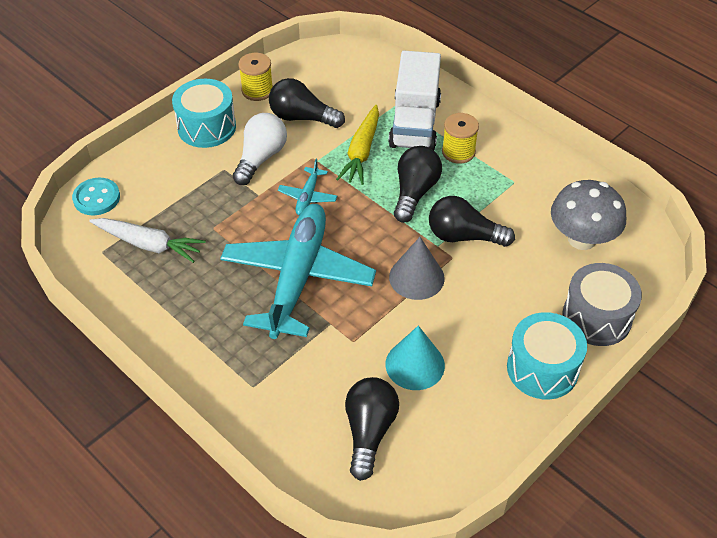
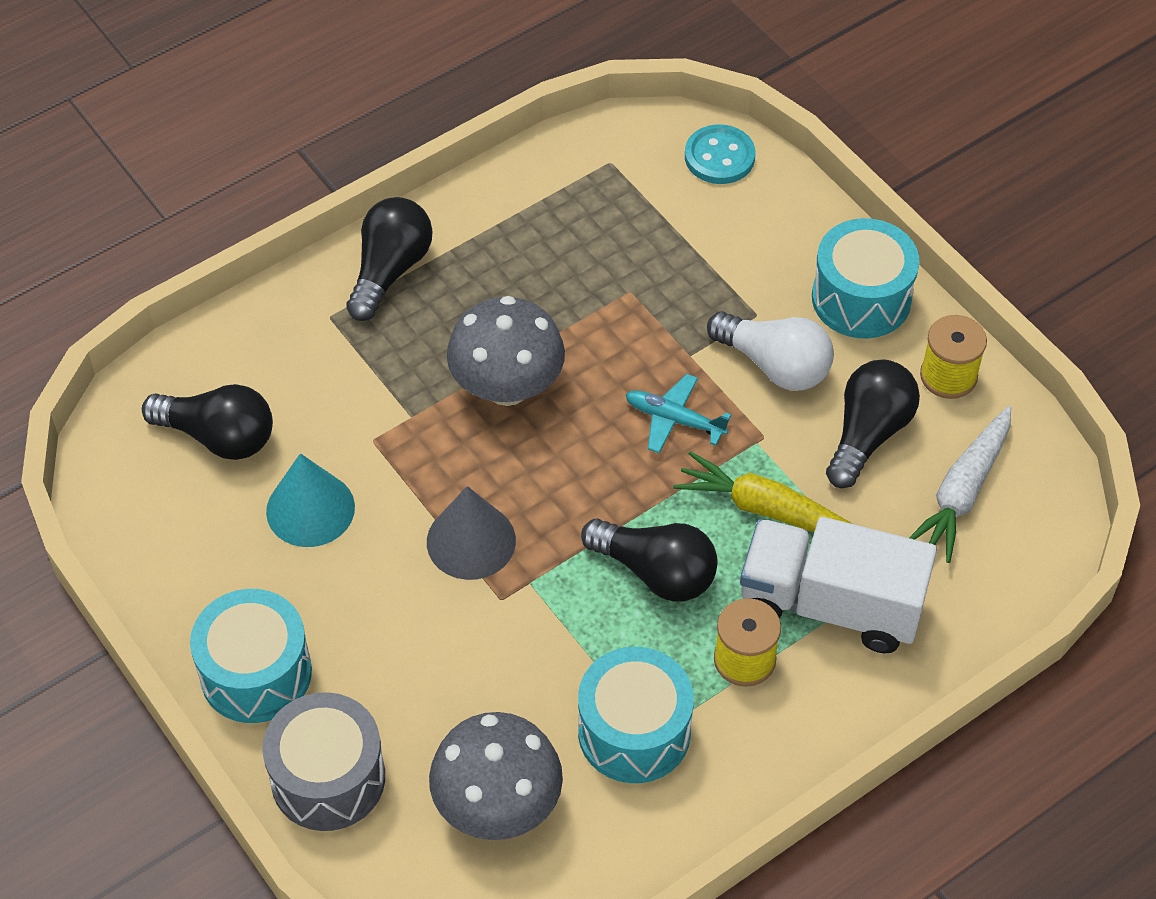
camera: 100 degrees right, 5 degrees up
white carrot [89,218,206,263] -> white carrot moved to [909,406,1011,563]
turquoise plane [220,204,376,339] -> grey mushroom [447,296,565,406]
black light bulb [429,196,515,247] -> black light bulb moved to [346,197,433,321]
none -> turquoise drum [578,647,694,783]

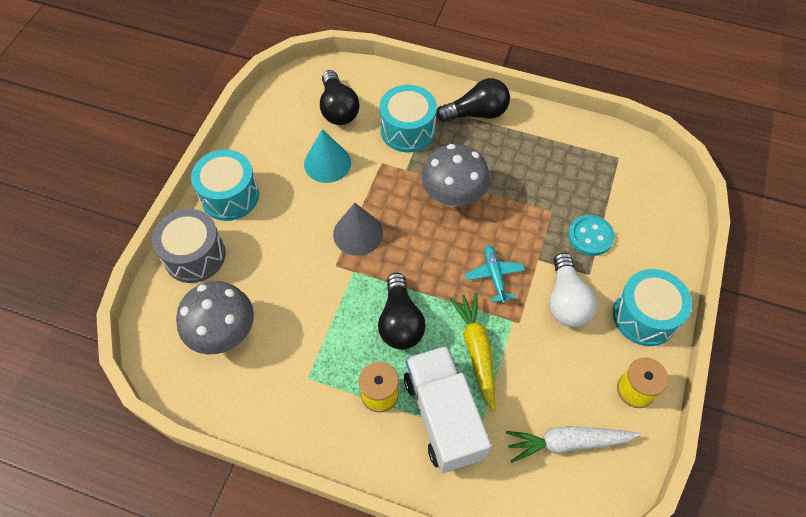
camera: 55 degrees right, 5 degrees up
turquoise drum [578,647,694,783] -> turquoise drum moved to [380,85,437,152]
turquoise button [685,124,756,184] -> turquoise button moved to [568,215,614,256]
black light bulb [826,360,920,488] -> none

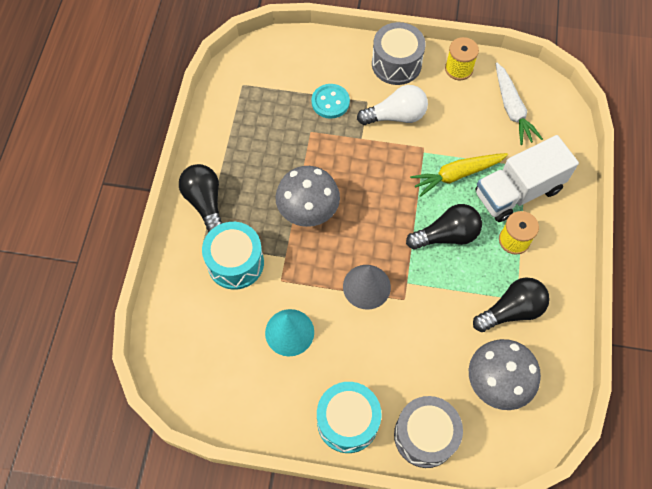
camera: 100 degrees left, 5 degrees up
black light bulb [320,70,359,125] -> black light bulb moved to [473,277,550,332]
turquoise plane [465,245,525,304] -> none
turquoise drum [613,269,692,346] -> grey drum [372,22,426,85]

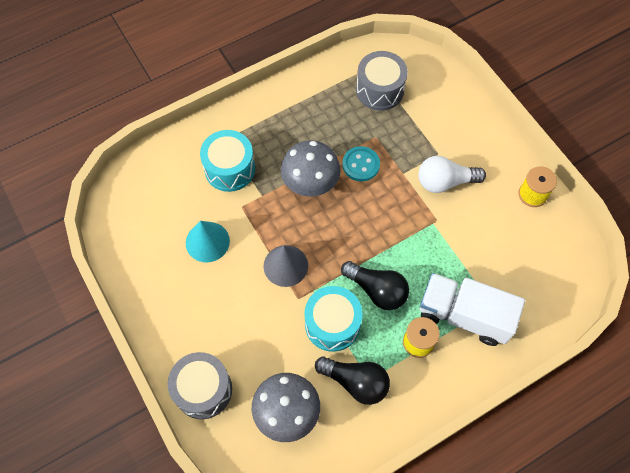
camera: 50 degrees right, 0 degrees up
black light bulb [179,164,223,233] -> none
turquoise button [312,84,350,119] -> turquoise button moved to [342,146,380,181]
turquoise drum [317,382,382,453] -> turquoise drum moved to [304,286,363,352]
white light bulb [357,85,428,125] -> white light bulb turned 135 degrees clockwise [418,156,486,193]
grey drum [372,22,426,85] -> grey drum moved to [356,51,408,111]
yellow carrot [410,153,508,197] -> none
white carrot [496,63,543,145] -> none

